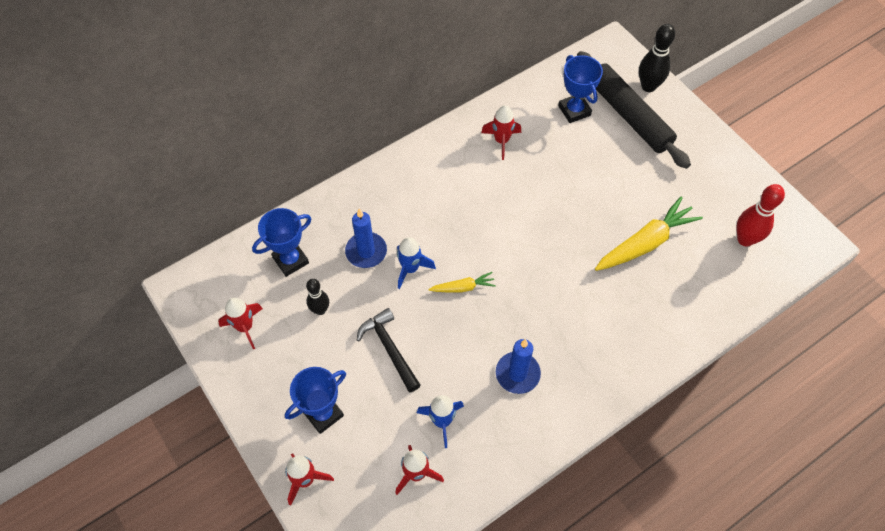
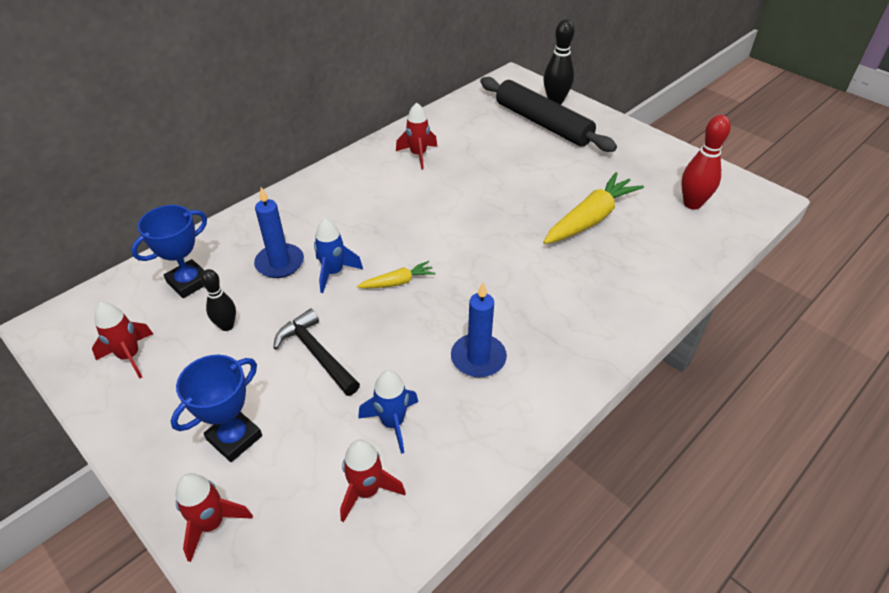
camera: 10 degrees left, 15 degrees down
blue trophy [558,55,603,123] -> none

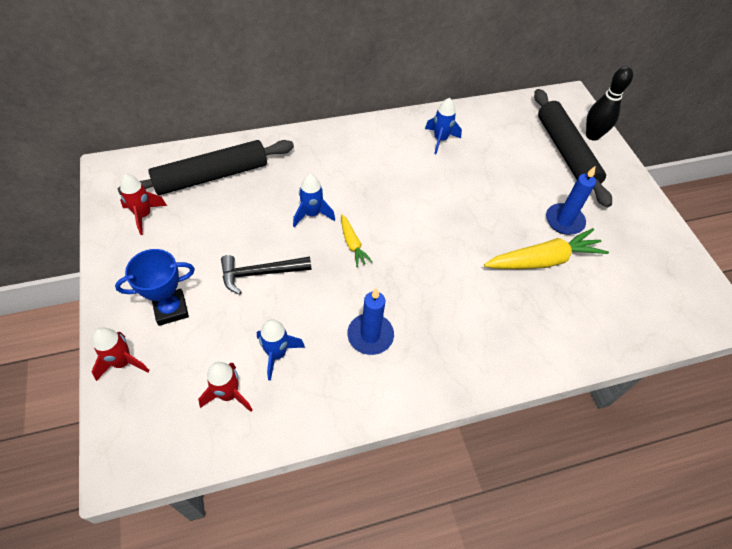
camera: 25 degrees right, 10 degrees up
blue trophy [131,205,207,298] -> black rolling pin [118,140,294,195]
black bowling pin [201,269,236,331] -> none
blue candle [254,187,304,278] -> blue candle moved to [546,166,596,235]
black hammer [273,309,360,396] -> black hammer turned 90 degrees counterclockwise [221,255,311,295]
yellow carrot [357,261,435,288] -> yellow carrot turned 60 degrees clockwise [341,214,372,267]
red rocket [396,103,437,170] -> blue rocket [425,98,462,154]
red bowling pin [681,115,731,210] -> none

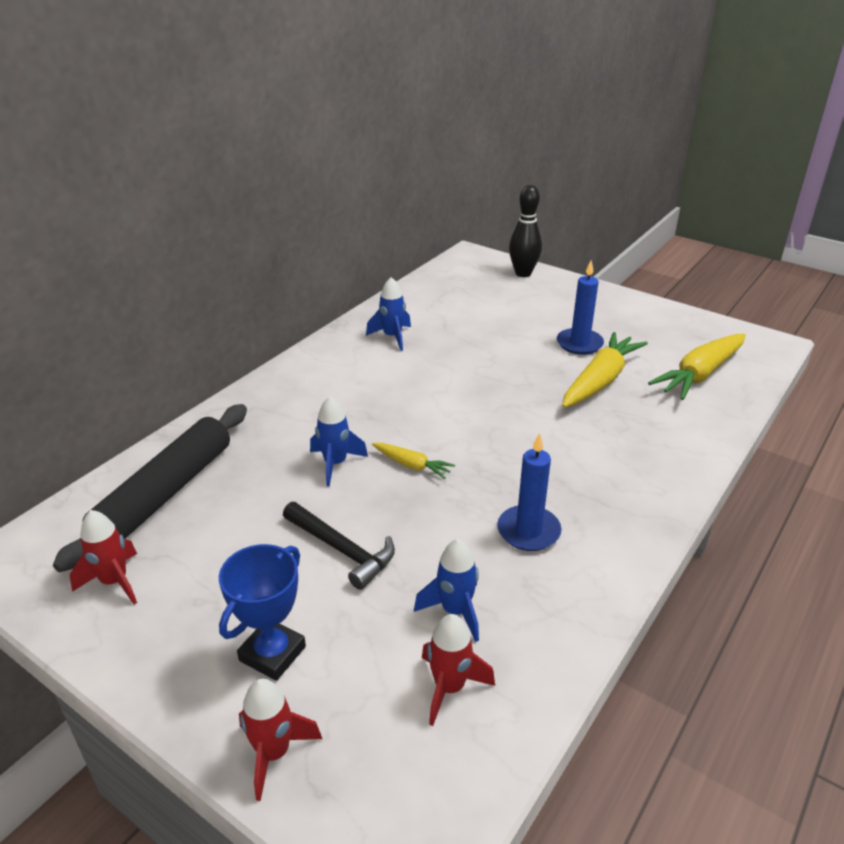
camera: 35 degrees left, 20 degrees down
black hammer [221,255,311,295] -> black hammer turned 90 degrees counterclockwise [283,502,395,590]
black rolling pin [534,89,612,207] -> none
none -> yellow carrot [648,334,746,400]

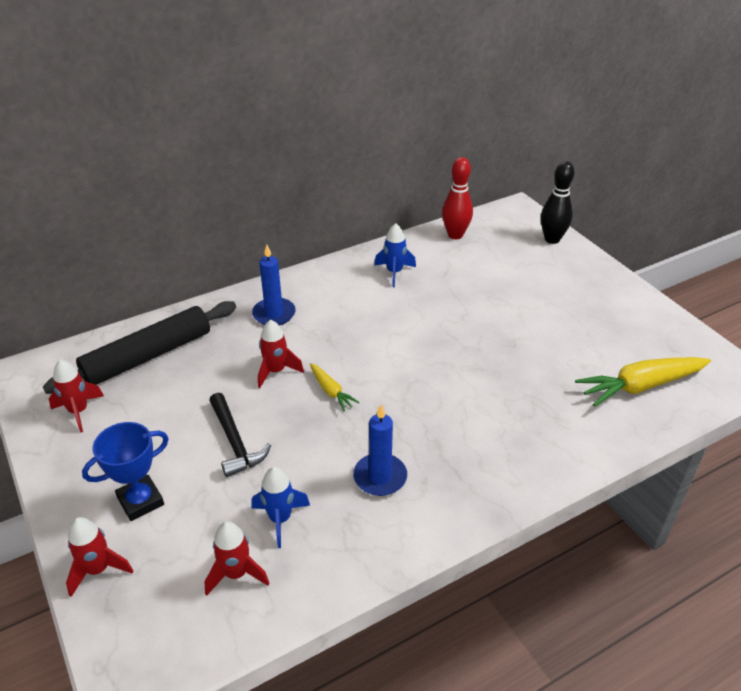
camera: 25 degrees right, 5 degrees up
blue rocket [310,397,368,487] -> red rocket [258,320,304,388]
blue candle [557,261,604,355] -> blue candle moved to [252,245,296,325]
yellow carrot [562,332,648,408] -> none
none -> red bowling pin [442,157,473,239]

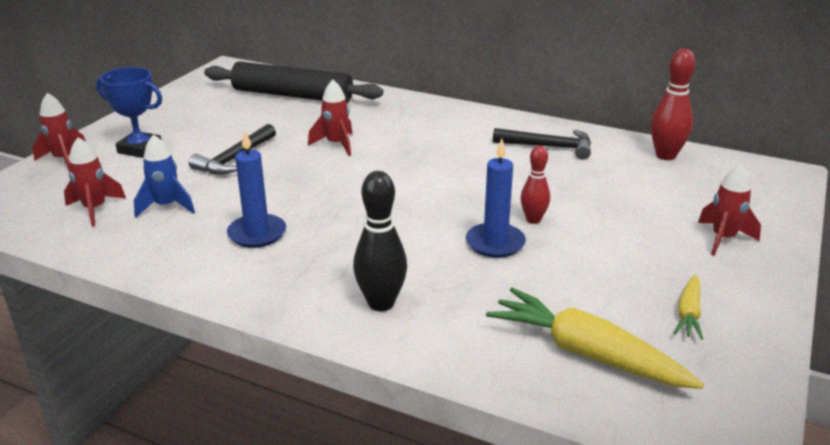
camera: 55 degrees right, 10 degrees down
red rocket [49,360,104,433] -> red rocket moved to [698,164,761,255]
blue candle [252,245,296,325] -> blue candle moved to [466,139,526,258]
yellow carrot [310,363,360,411] -> yellow carrot moved to [674,275,703,340]
blue rocket [374,224,416,287] -> black hammer [493,128,591,159]
black bowling pin [541,161,575,244] -> black bowling pin moved to [353,171,407,311]
none -> red bowling pin [521,146,550,224]

